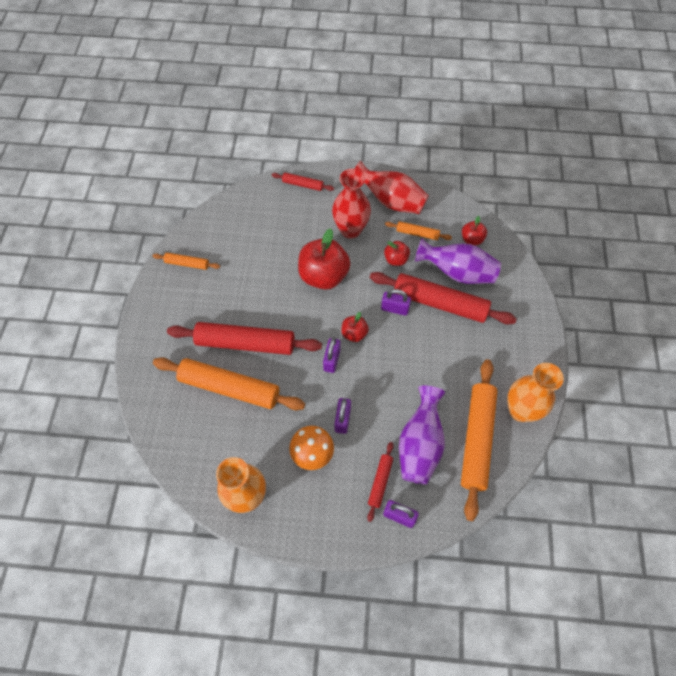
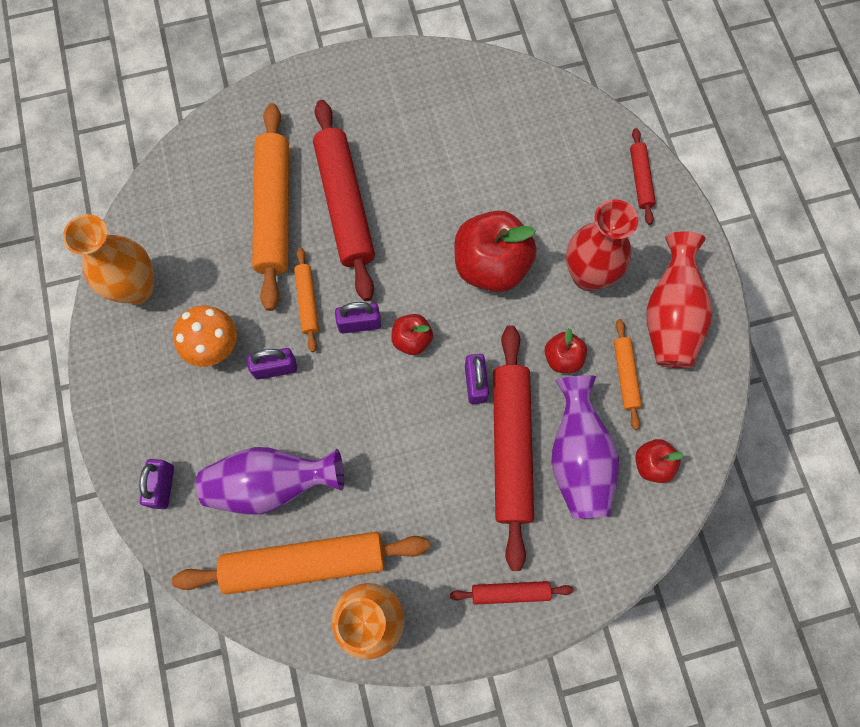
camera: 70 degrees right, 10 degrees up
orange rolling pin [152,253,220,270] -> orange rolling pin moved to [294,248,319,352]
red rolling pin [367,442,394,522] -> red rolling pin moved to [450,581,573,605]

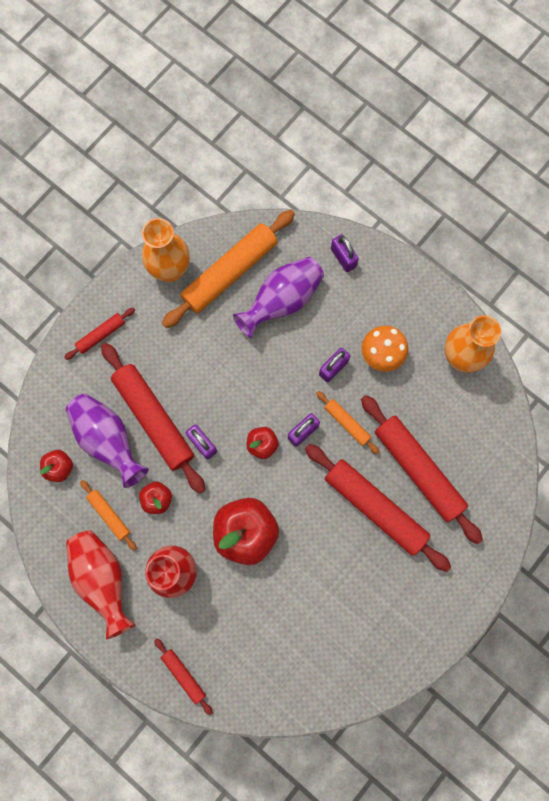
camera: 145 degrees right, 5 degrees up
orange rolling pin [252,103,289,311] -> red rolling pin [361,395,483,544]

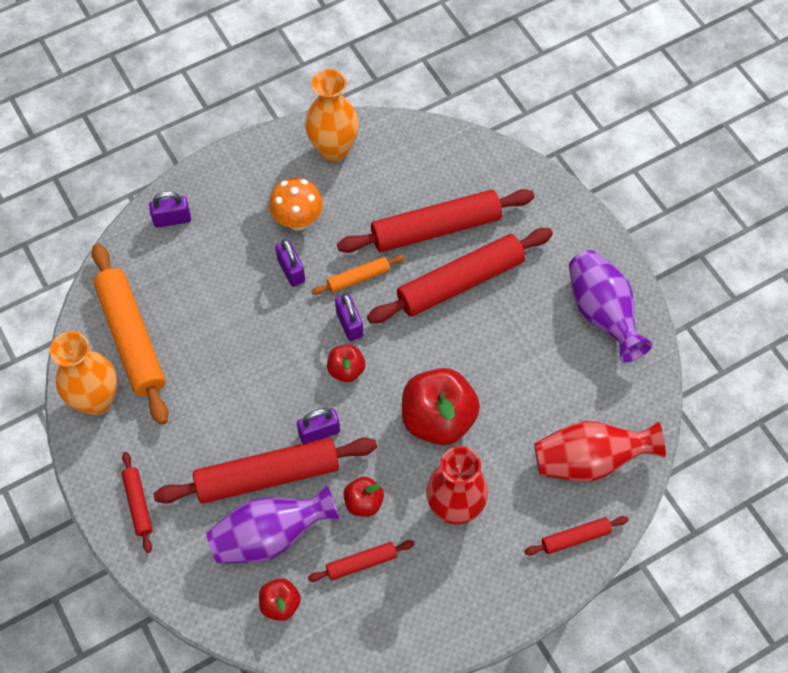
camera: 70 degrees left, 15 degrees down
red vase [66,530,136,640] -> red vase moved to [534,421,666,482]
orange rolling pin [80,480,137,550] -> red rolling pin [308,540,415,582]
purple vase [233,257,324,338] -> purple vase moved to [569,250,653,362]

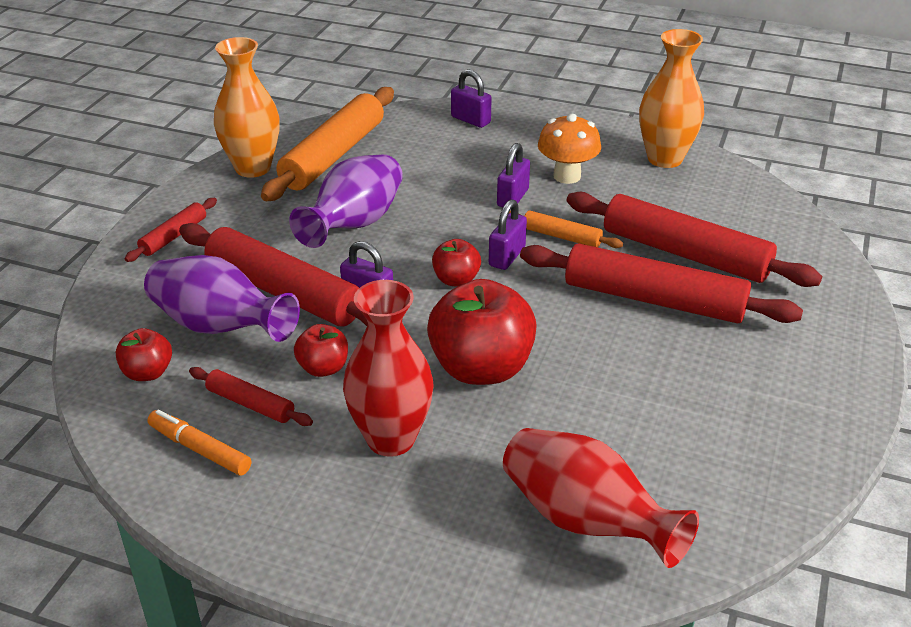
camera: 50 degrees right, 25 degrees down
red rolling pin [524,516,629,556] -> none
purple vase [569,250,653,362] -> purple vase moved to [289,154,403,248]
none -> orange marker [147,410,251,476]

